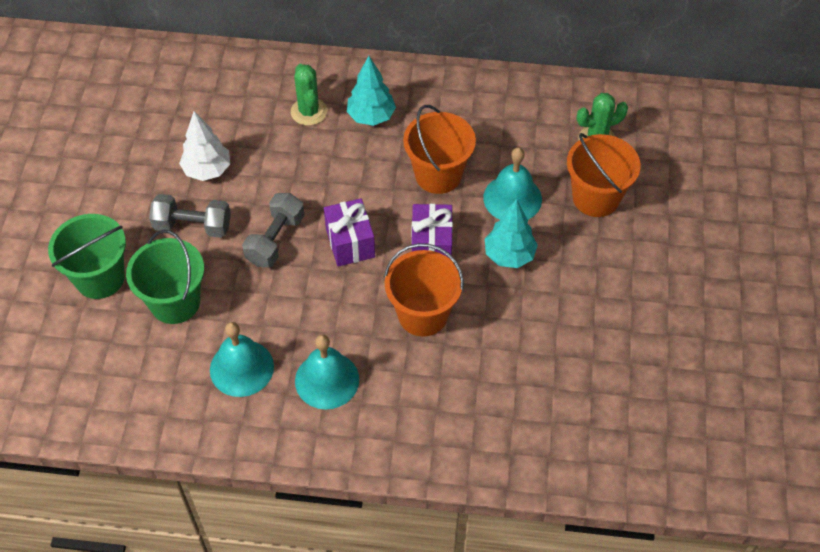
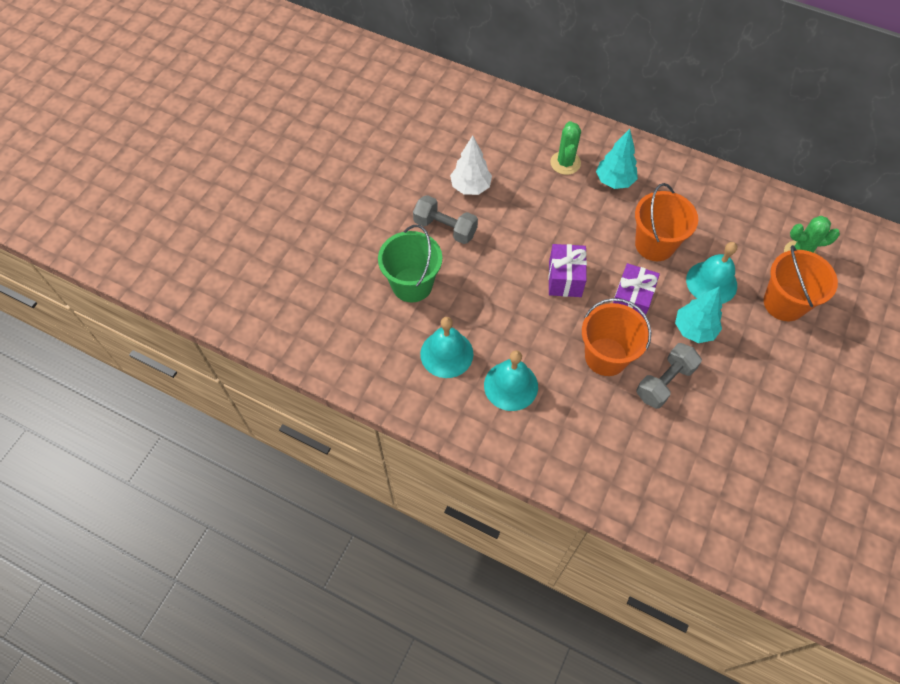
camera: 20 degrees right, 5 degrees up
green bucket [48,214,126,299] -> none
grey dumbbell [242,193,305,267] -> grey dumbbell moved to [636,343,702,409]

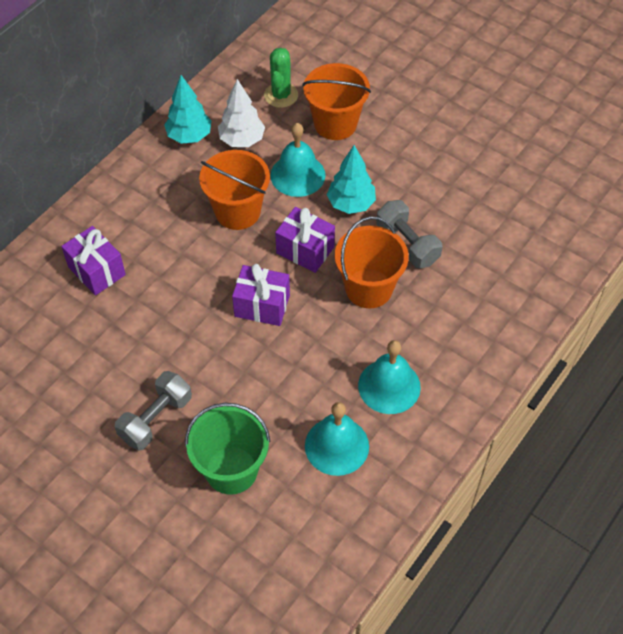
camera: 80 degrees left, 5 degrees down
white tree [450,135,492,195] -> white tree moved to [218,79,265,147]
green cactus [550,121,581,175] -> purple gift [61,226,126,296]
turquoise tree [596,129,638,189] -> turquoise tree moved to [164,75,212,144]

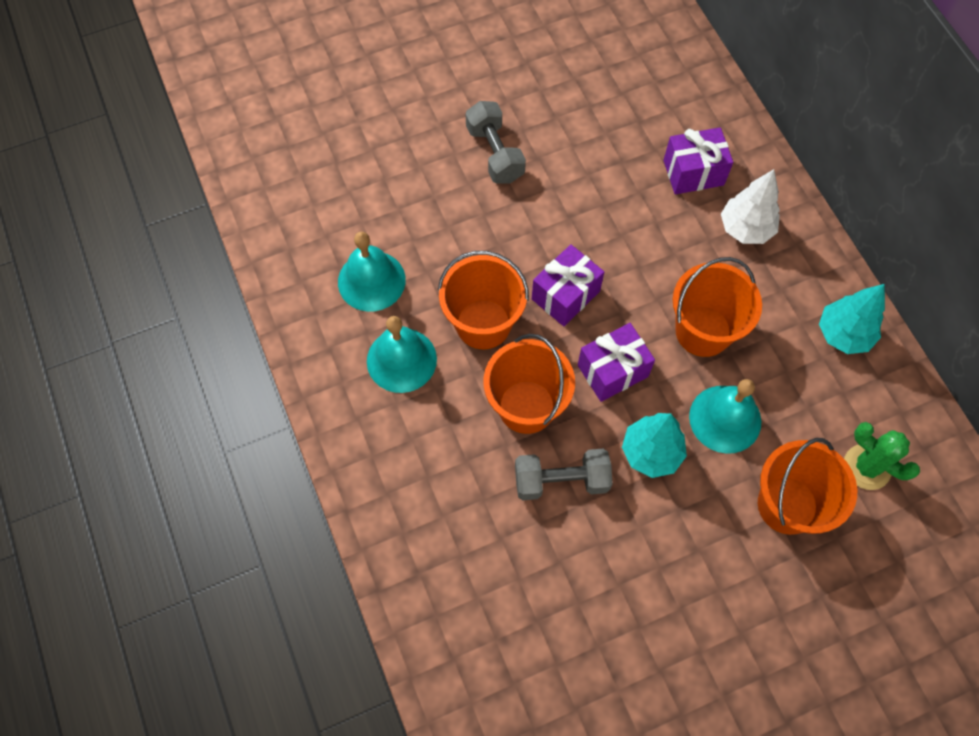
camera: 120 degrees right, 10 degrees up
green bucket [185,403,270,495] -> none
white tree [218,79,265,147] -> white tree moved to [721,169,780,244]
none -> orange bucket [438,251,529,349]

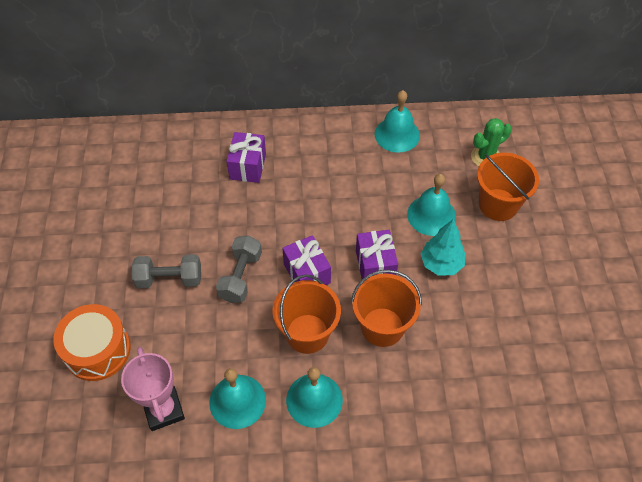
camera: 70 degrees left, 10 degrees down
grey dumbbell [515,449,613,500] -> grey dumbbell moved to [216,235,262,303]
orange bucket [673,257,762,357] -> none
white tree [721,169,780,244] -> none
turquoise tree [819,284,885,354] -> turquoise bell [374,90,420,153]
none -> orange drum [53,304,131,381]
none -> pink trophy [121,347,185,431]

